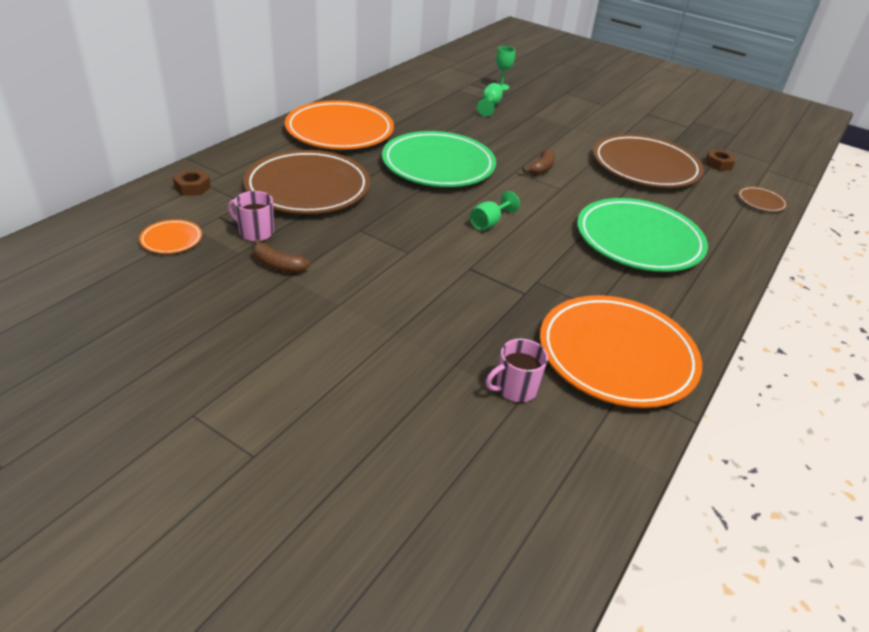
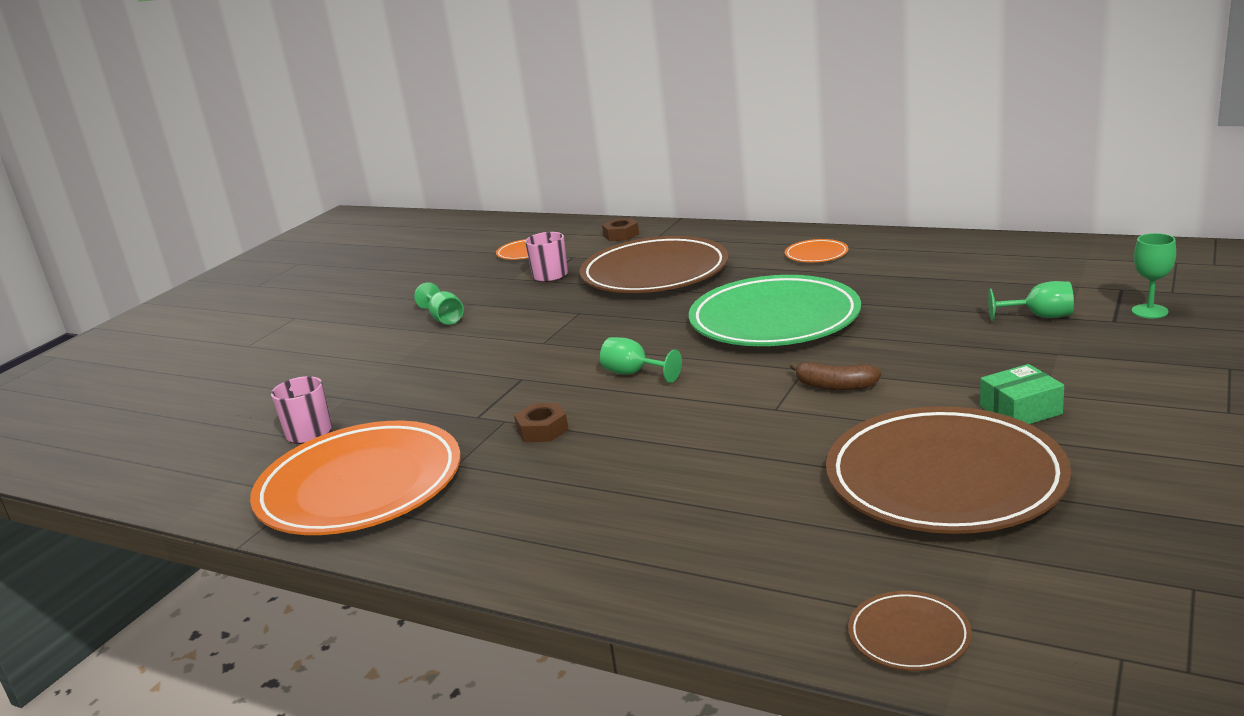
camera: 90 degrees right, 15 degrees down
brown banana [253,239,310,273] -> none
orange plate [285,100,394,150] -> orange plate [785,239,849,262], size x0.42
green plate [577,198,708,272] -> none
brown nut [706,150,735,171] -> brown nut moved to [514,403,569,442]
none -> green goblet [414,282,464,325]
none -> green box [980,364,1064,424]

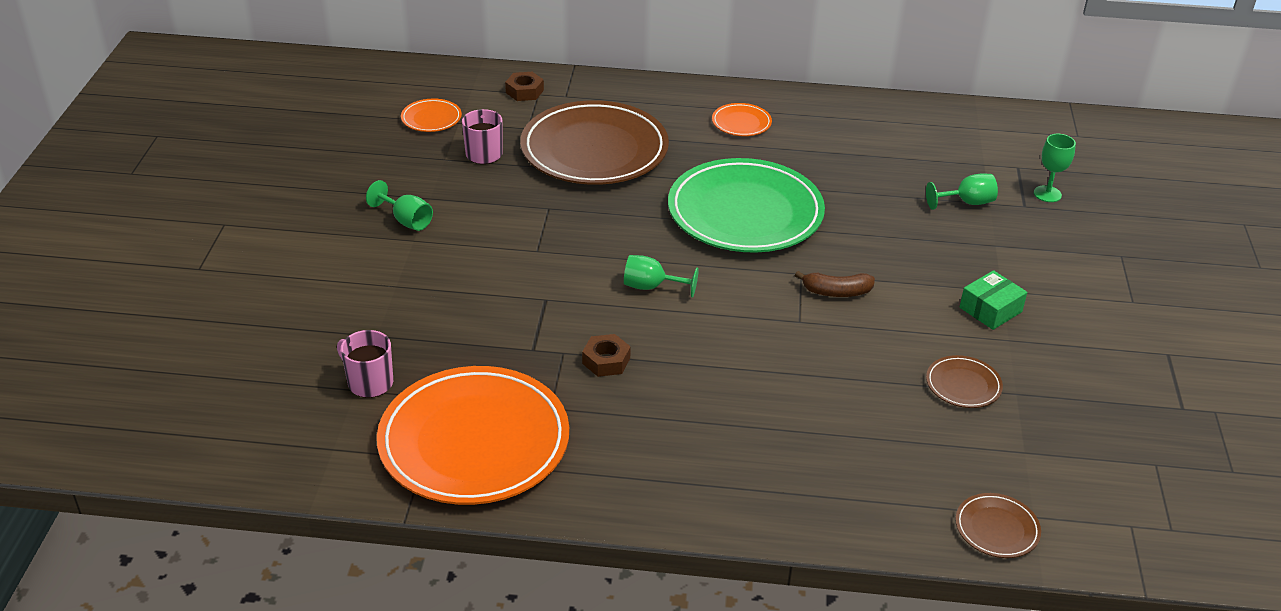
camera: 25 degrees left, 15 degrees up
brown plate [826,406,1071,534] -> brown plate [926,355,1003,408], size x0.42

